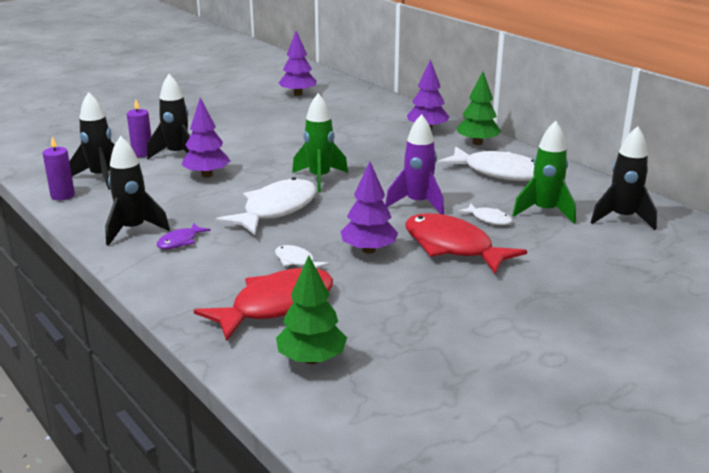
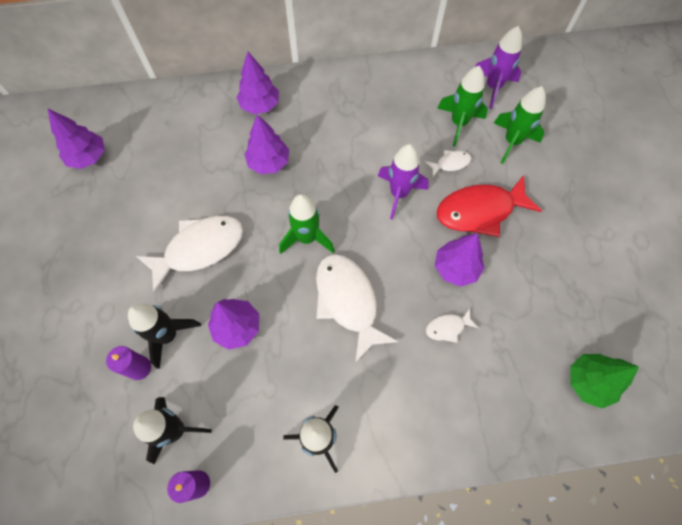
camera: 60 degrees left, 40 degrees up
purple fish [157,223,211,249] -> none
red fish [194,268,333,341] -> none
white fish [437,147,534,181] -> white fish moved to [136,216,244,294]
green tree [457,71,501,145] -> none
black rocket [591,126,657,230] -> purple rocket [475,26,522,109]
none -> purple tree [244,114,289,174]
none -> green rocket [494,86,546,164]

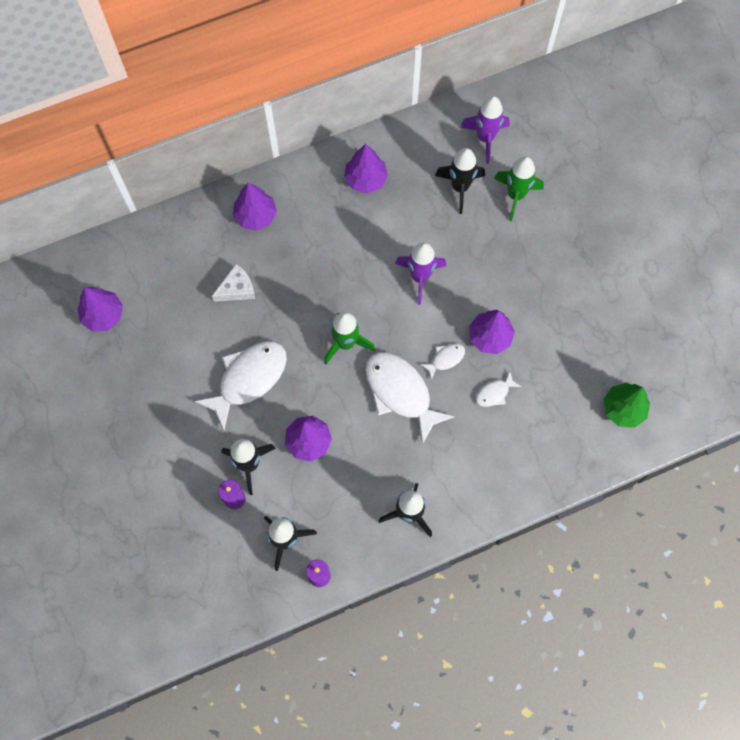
camera: 15 degrees left, 5 degrees up
purple tree [244,114,289,174] -> purple tree moved to [344,144,388,193]
white fish [425,150,471,177] -> white fish moved to [420,344,465,380]
green rocket [437,66,488,146] -> black rocket [435,148,485,214]
red fish [437,175,542,237] -> none
none -> white cheese [212,264,255,302]

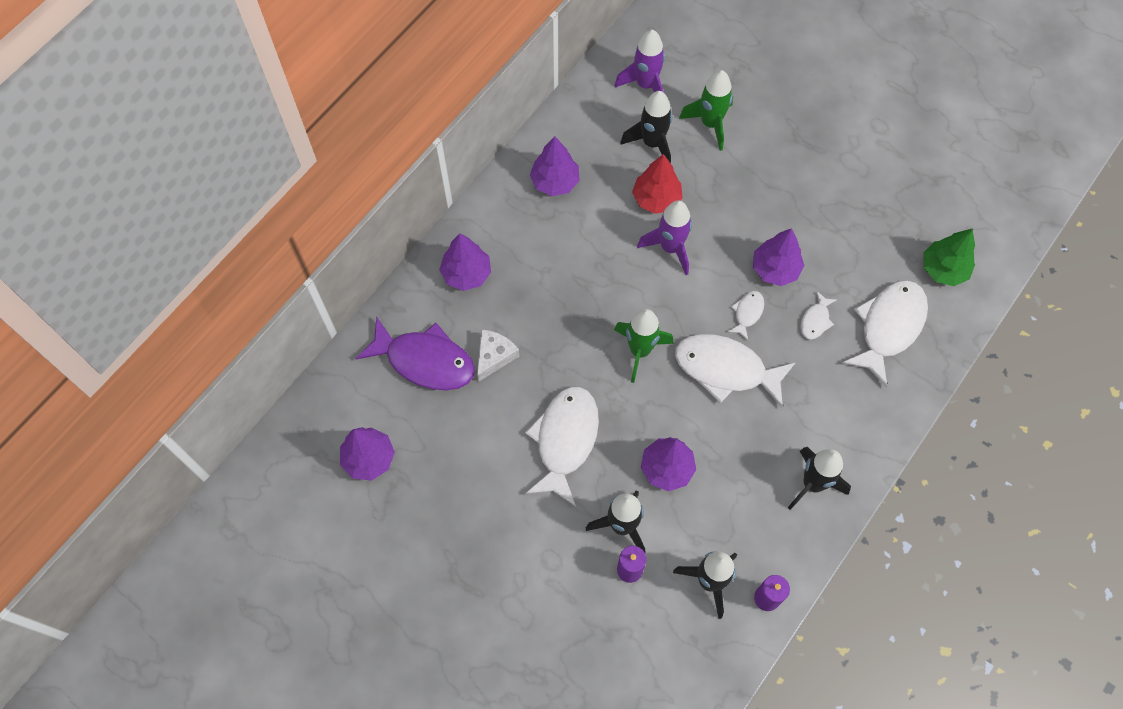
camera: 30 degrees left, 5 degrees down
none -> purple fish [355,316,475,390]
none -> red tree [632,154,682,214]
none -> white fish [842,280,928,388]

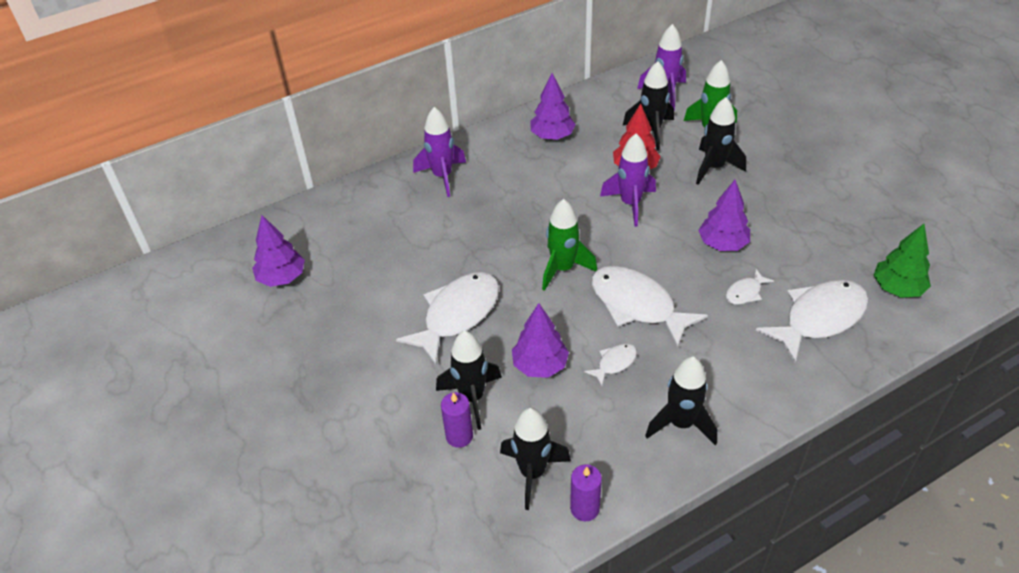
camera: 25 degrees right, 20 degrees down
purple fish [355,316,475,390] -> none
purple tree [439,233,491,291] -> purple rocket [413,107,466,197]
white cheese [477,329,519,382] -> none
white fish [727,291,764,340] -> white fish moved to [584,343,637,386]
none -> black rocket [696,97,746,185]

